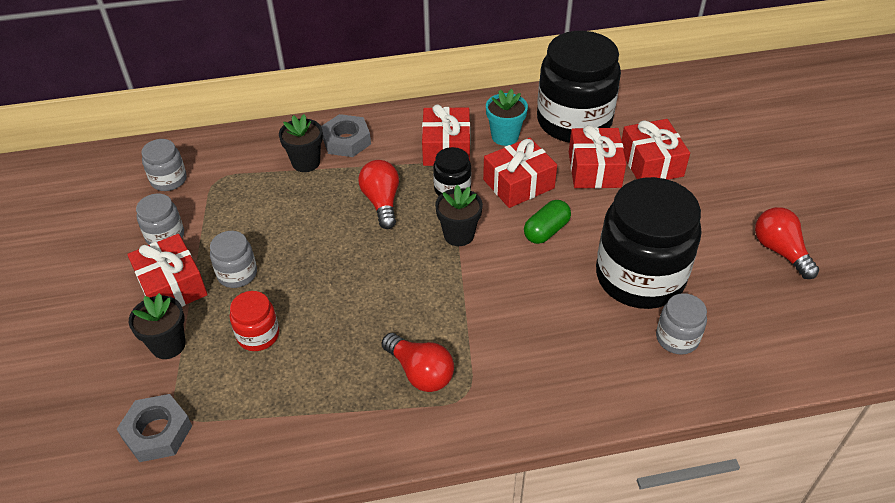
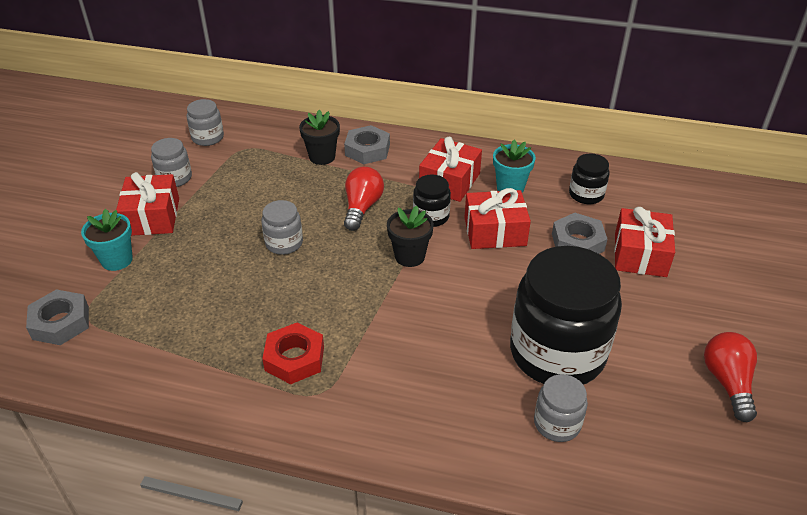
camera: 25 degrees right, 5 degrees down
black flower pot [129,293,186,359] -> turquoise flower pot [81,209,133,271]
grey jar [210,231,257,288] -> grey jar moved to [261,200,303,255]
red jar [230,291,279,351] -> none
red light bulb [381,333,454,392] -> red nut [262,322,324,384]
green capsule [524,200,571,244] -> none
black jar [537,31,621,143] -> black jar [569,154,610,204], size x0.45
red gift [569,125,626,189] -> grey nut [552,213,607,254]

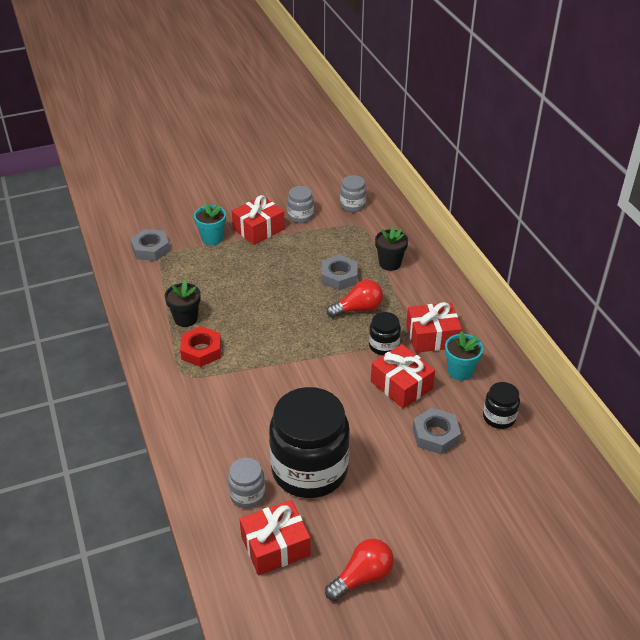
camera: 55 degrees right, 0 degrees up
grey jar [261,200,303,255] -> none
grey nut [344,125,390,164] -> grey nut moved to [321,255,358,290]
black flower pot [387,206,434,267] -> black flower pot moved to [165,280,201,327]
red gift [614,207,675,277] -> red gift moved to [240,500,311,575]

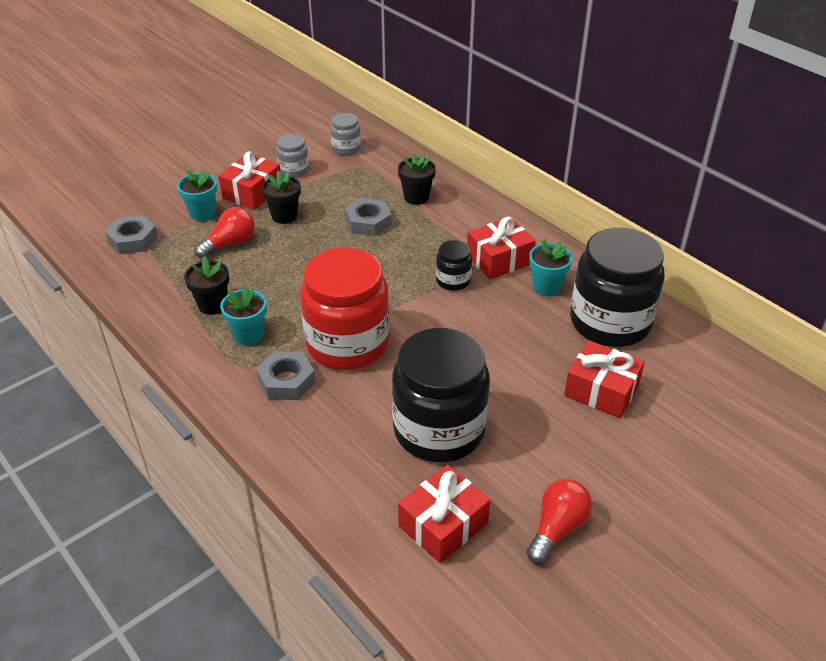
camera: 20 degrees left, 0 degrees up
red nut [180,326,221,367] -> turquoise flower pot [220,285,267,345]
grey jar [228,458,265,508] -> none
red light bulb [327,280,383,318] -> red light bulb moved to [194,207,255,258]
red gift [371,344,435,409] -> red gift moved to [564,340,645,418]
grey nut [413,408,461,454] -> grey nut moved to [256,351,316,400]
black jar [483,382,520,429] -> black jar [570,228,665,347], size x2.20
none -> black flower pot [261,171,301,224]
none -> red jar [300,248,390,370]

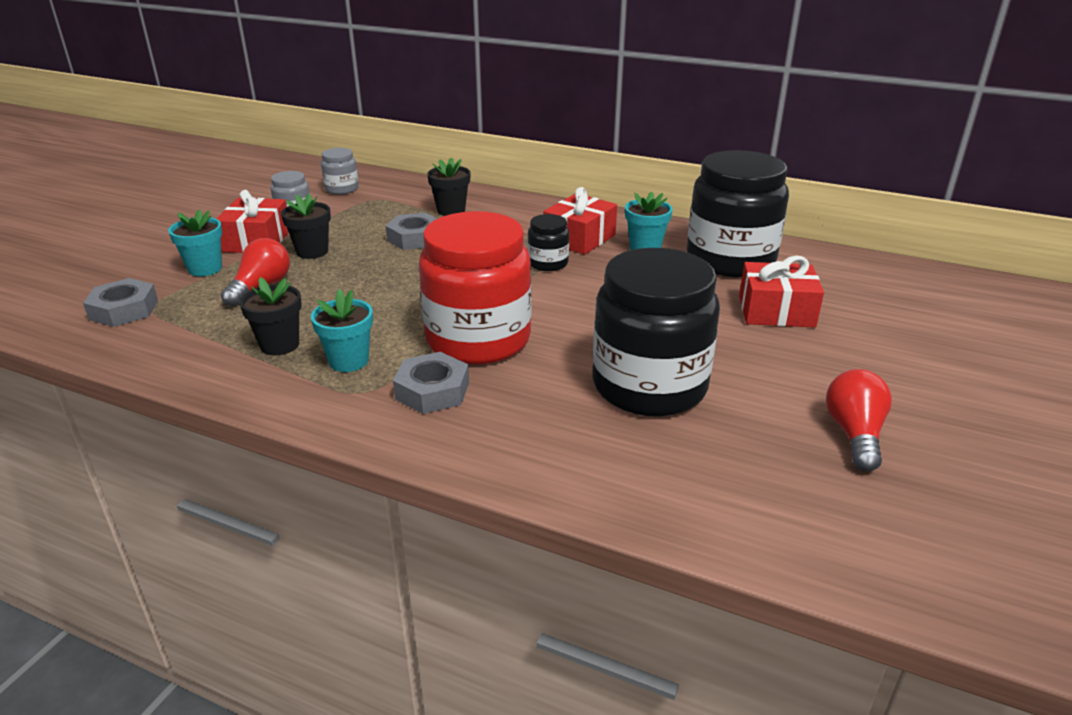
camera: 25 degrees left, 10 degrees down
red gift [398,465,490,563] -> none

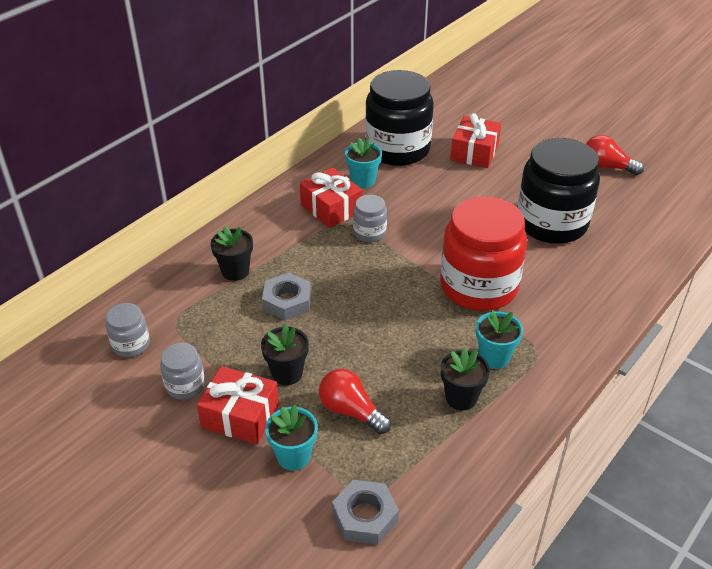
camera: 75 degrees left, 10 degrees up
grey nut [393,352,469,414] -> none
black jar [528,214,569,271] -> grey jar [353,195,387,242]

